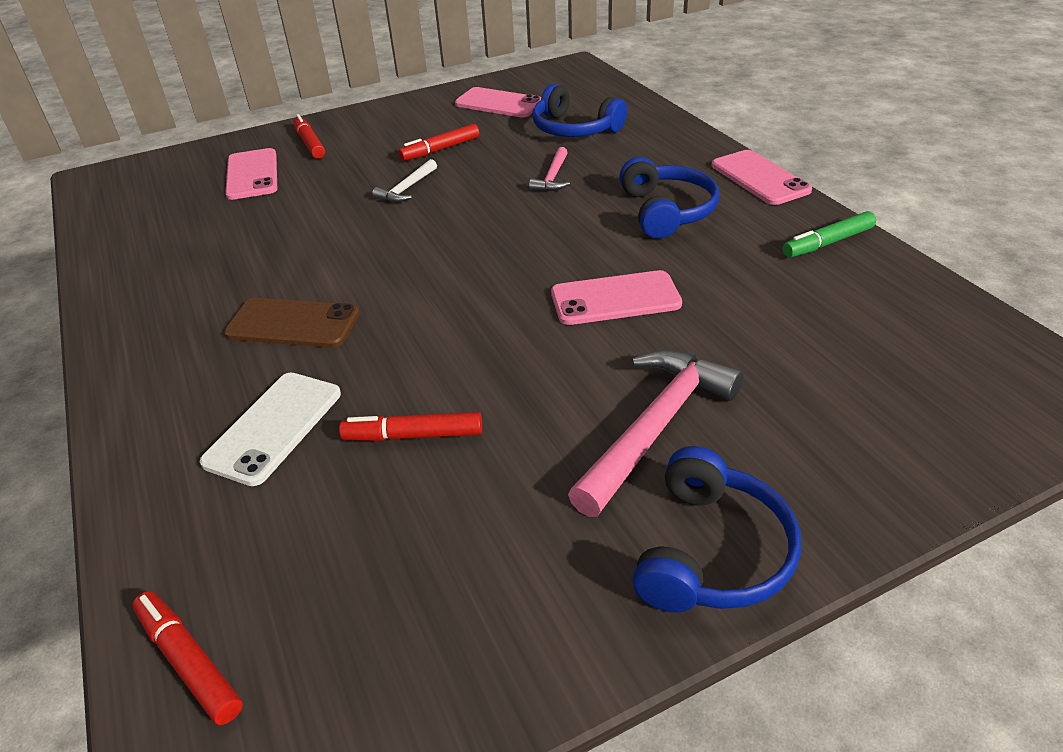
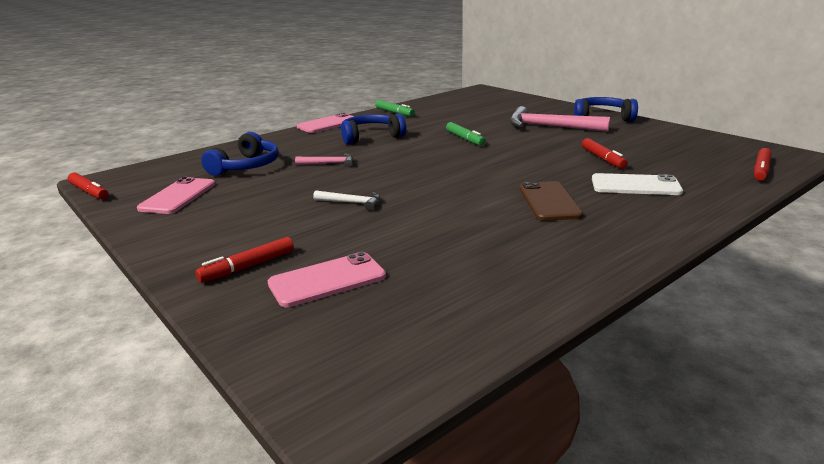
camera: 105 degrees left, 15 degrees down
red marker [398,124,479,161] -> red marker moved to [68,172,109,200]
pink phone [551,270,682,325] -> green marker [446,122,486,146]

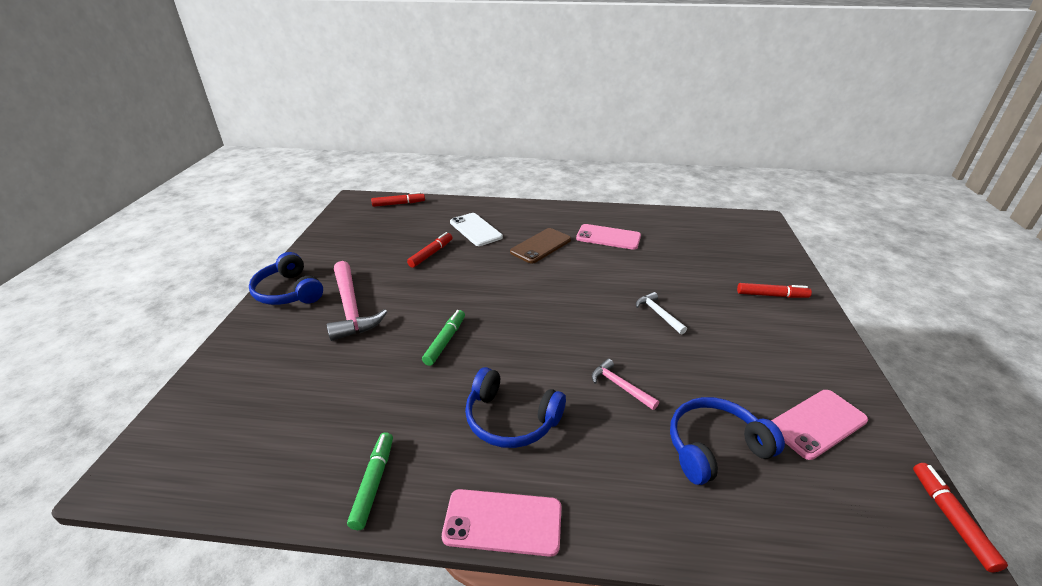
camera: 135 degrees left, 10 degrees up
pink phone [268,252,386,307] -> pink phone moved to [576,224,641,250]

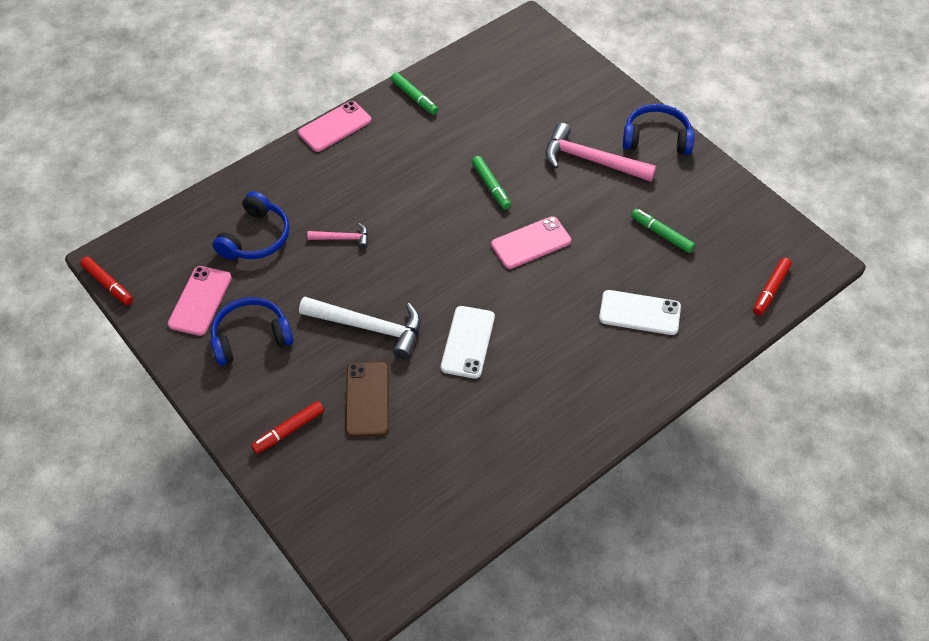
camera: 135 degrees right, 20 degrees up
red marker [407,232,453,268] -> none
blue headphones [465,367,566,448] -> blue headphones moved to [211,297,294,366]
brown phone [510,228,571,263] -> brown phone moved to [345,362,389,436]
pink phone [576,224,641,250] -> pink phone moved to [491,216,571,269]
white hammer [636,292,687,335] -> white hammer [299,297,421,359], size x1.93
none -> white phone [441,306,495,379]
none -> green marker [631,209,695,253]

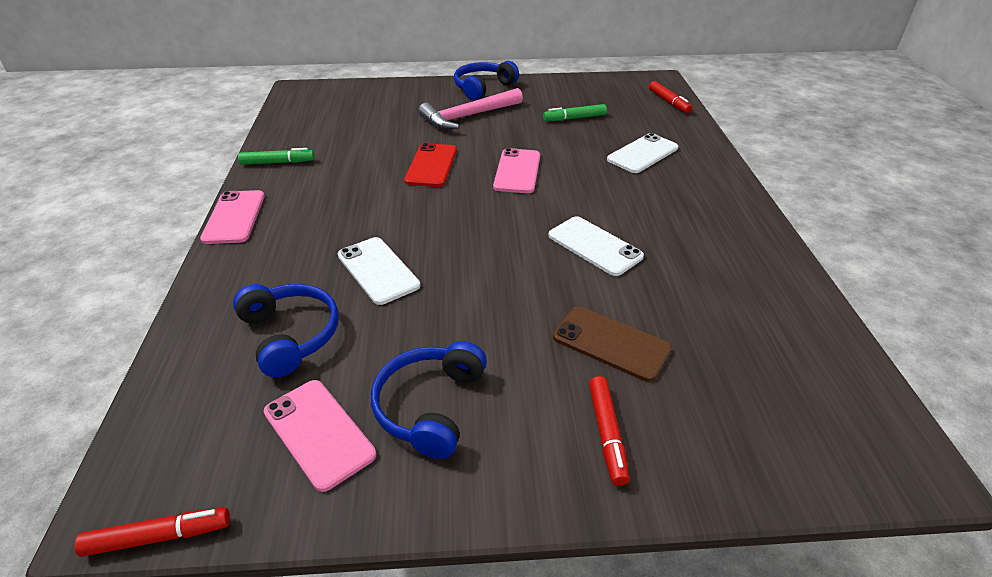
camera: 55 degrees left, 15 degrees down
white hammer [299,297,421,359] -> none
pink hammer [307,223,368,249] -> white phone [338,237,420,305]
green marker [471,156,511,209] -> red phone [404,143,457,187]

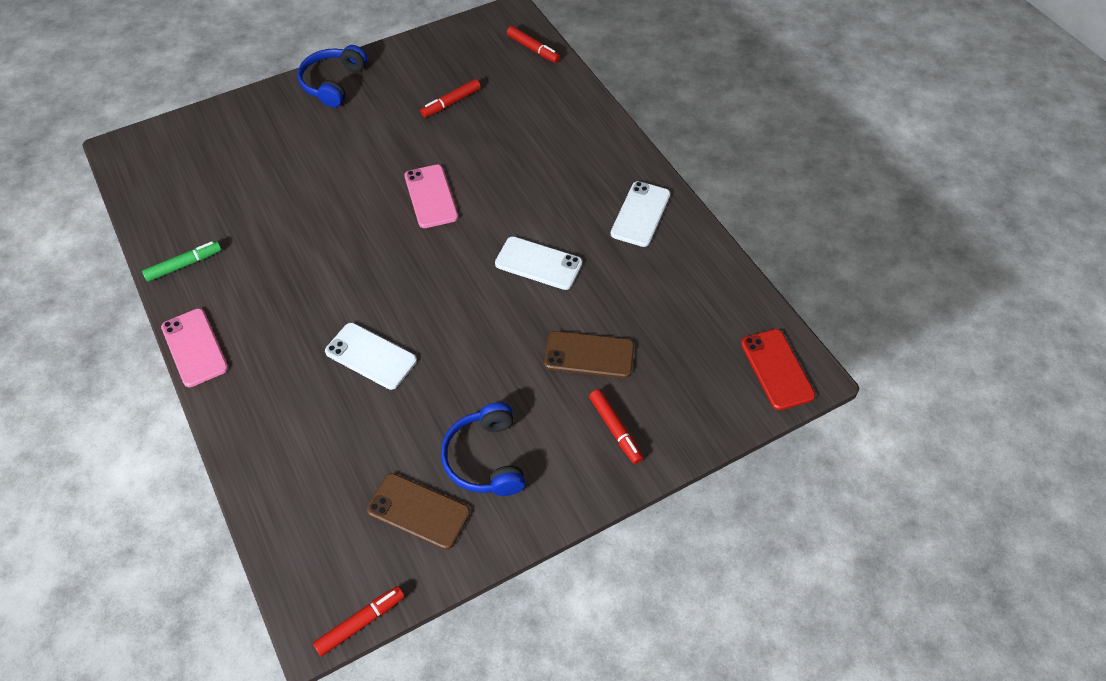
camera: 25 degrees left, 15 degrees up
blue headphones [233,284,339,378] -> none
pink phone [264,380,376,492] -> brown phone [367,473,470,550]
red phone [404,143,457,187] -> red phone moved to [741,329,815,410]
pink hammer [418,88,523,129] -> none
green marker [543,104,607,121] -> red marker [420,79,481,118]
white phone [607,133,678,173] -> white phone moved to [611,181,670,247]

